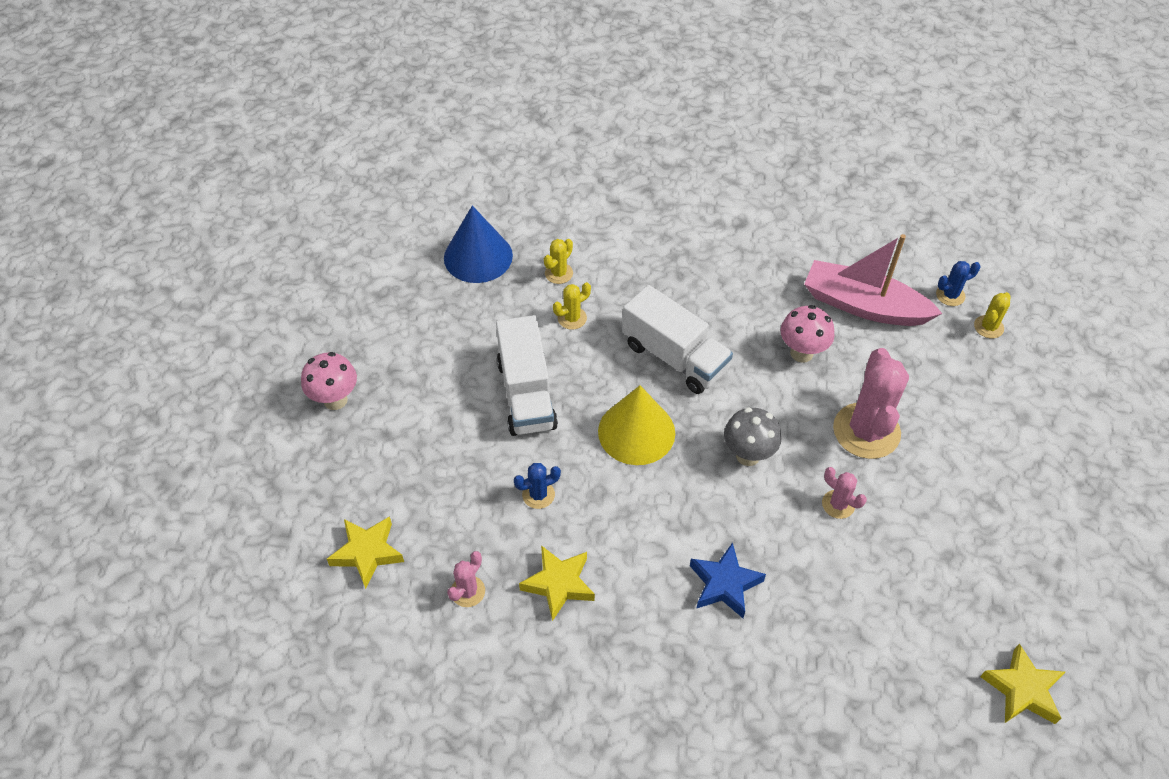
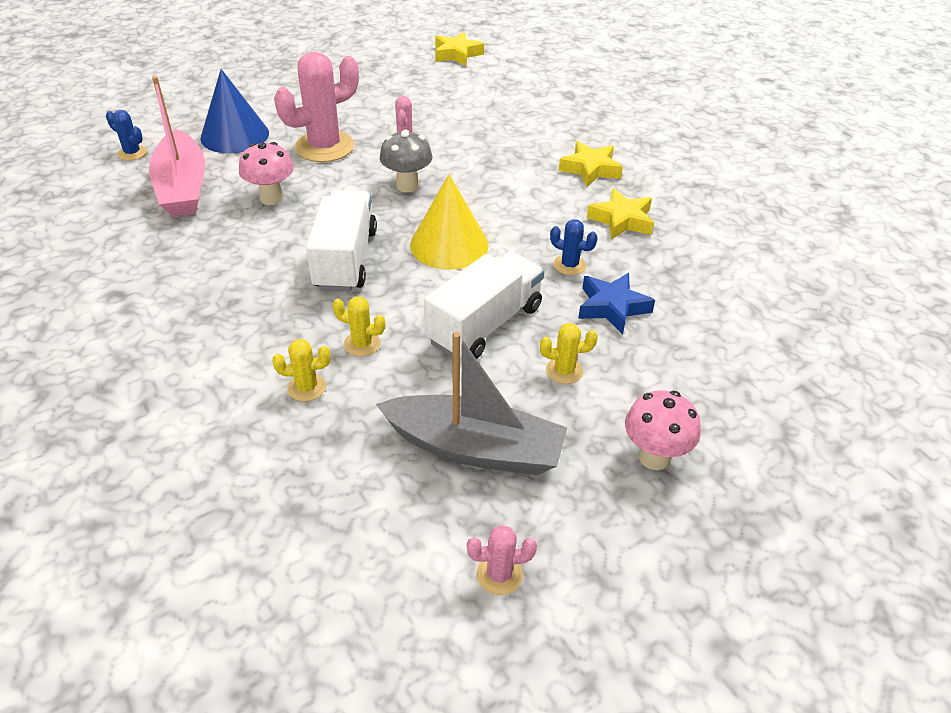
camera: 130 degrees left, 10 degrees down
yellow star [327,516,404,589] -> yellow star moved to [559,141,623,187]
blue cone [444,205,513,283] -> blue cone moved to [200,69,269,153]
pink cactus [447,551,485,607] -> pink cactus moved to [467,525,537,595]
blue star [690,542,766,618] -> blue star moved to [578,273,655,334]
yellow cactus [974,292,1011,338] -> yellow cactus moved to [540,323,598,384]
none -> grey boat [376,332,567,475]

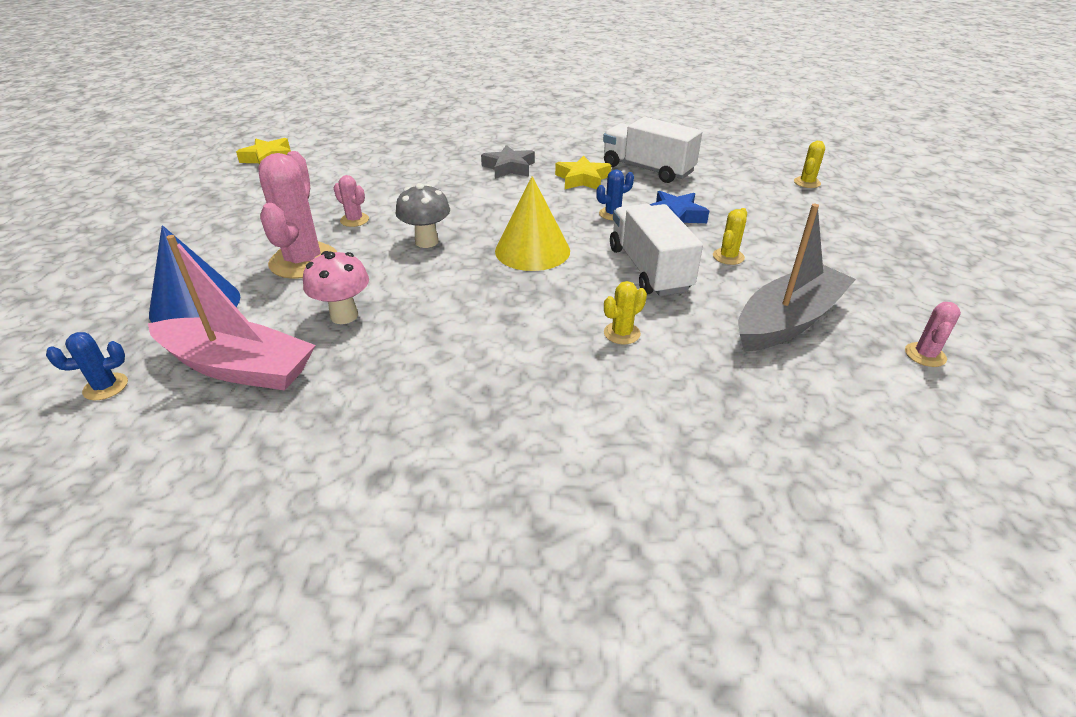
camera: 55 degrees left, 5 degrees down
yellow cactus [272,339,331,402] -> yellow cactus moved to [794,141,825,188]
white truck [306,190,377,292] -> white truck moved to [603,117,702,183]
yellow star [559,141,623,187] -> grey star [481,145,535,179]
pink mushroom [625,390,701,470] -> none

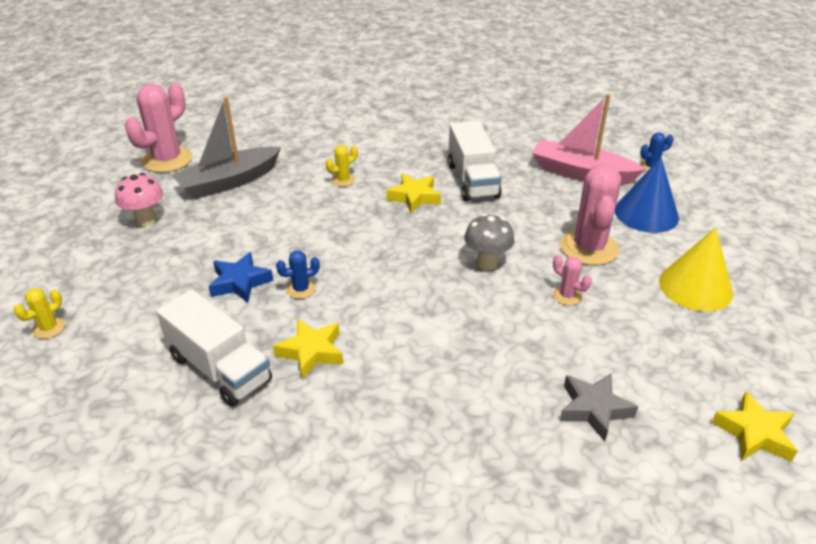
camera: 175 degrees left, 0 degrees up
pink mushroom [303,251,369,324] -> pink mushroom moved to [115,173,163,227]
grey star [481,145,535,179] -> grey star moved to [560,374,638,442]
yellow cone [495,176,570,271] -> yellow cone moved to [659,227,733,311]
white truck [610,204,703,296] -> white truck moved to [448,121,502,202]
yellow cactus [713,208,747,265] -> none
pink cactus [905,302,961,367] -> pink cactus [125,83,192,173], size x2.13
none -> yellow star [386,174,441,213]

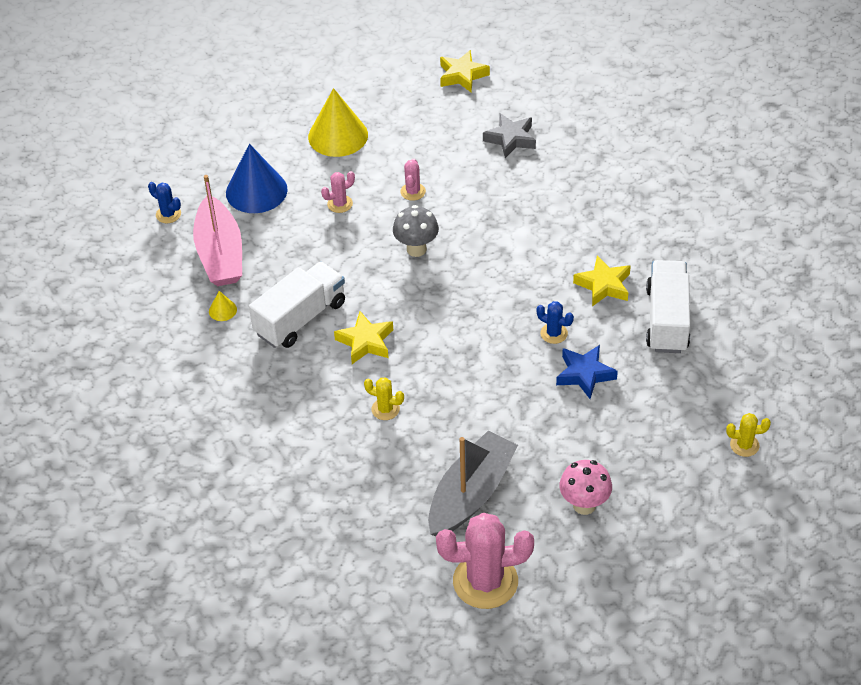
camera: 125 degrees left, 10 degrees up
grey boat [172,96,281,199] -> grey boat turned 75 degrees counterclockwise [428,431,518,537]
pink cactus [560,164,621,265] -> pink cactus [321,171,355,213], size x0.47
none -> yellow cone [209,291,237,321]

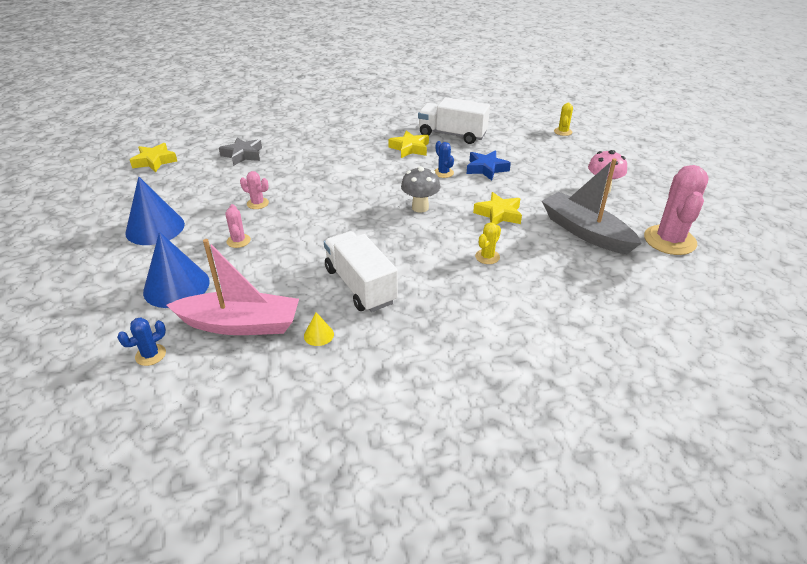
camera: 75 degrees left, 10 degrees down
yellow cone [308,88,368,157] -> blue cone [125,177,185,245]
yellow star [334,311,393,364] -> yellow star moved to [473,192,522,225]
grey mushroom [393,205,439,257] -> grey mushroom moved to [401,166,440,213]
blue cactus [536,301,574,344] -> blue cactus turned 75 degrees counterclockwise [434,141,454,178]

